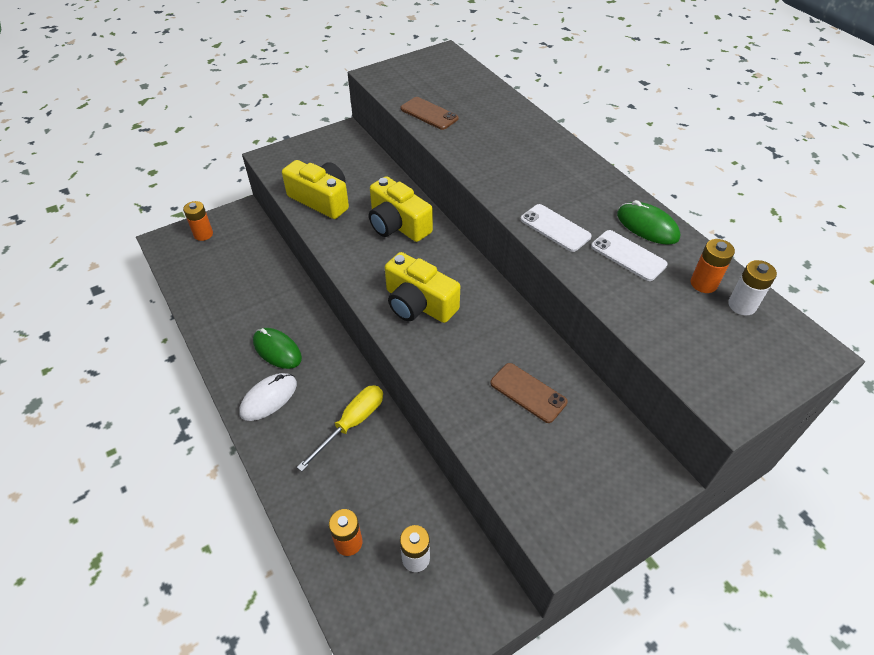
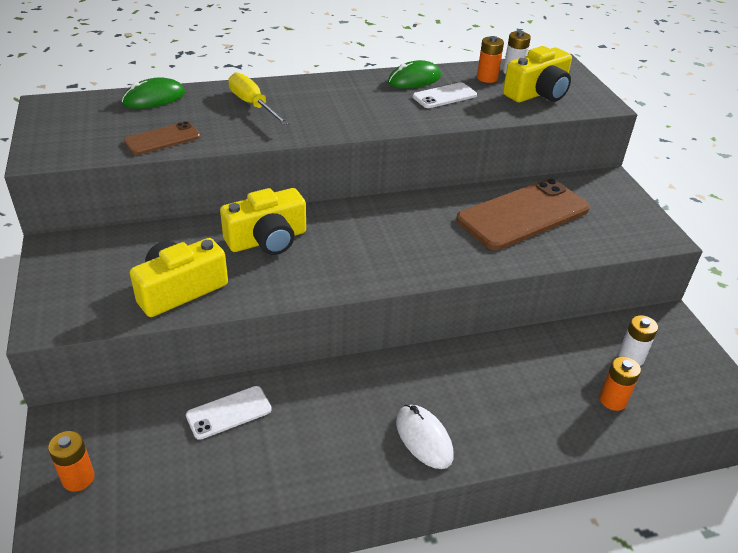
camera: 75 degrees left, 10 degrees down
green mouse [253,328,302,369] -> green mouse moved to [122,77,185,109]
yellow screwdriver [297,385,383,472] -> yellow screwdriver moved to [228,72,290,125]
yellow camera [385,252,460,323] -> yellow camera moved to [503,46,572,102]
brown phone [490,363,568,423] -> brown phone [456,178,590,250], size x1.99
white phone [521,204,592,252] -> white phone moved to [186,386,272,440]

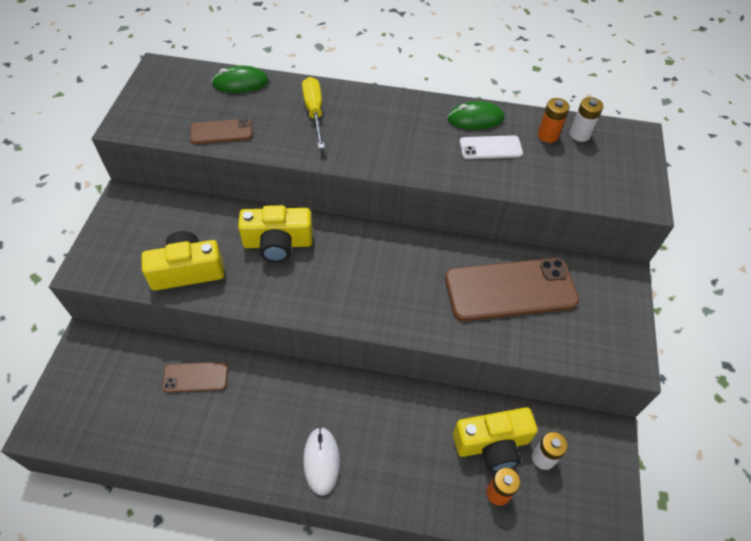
camera: 25 degrees right, 15 degrees up
orange battery [48,431,95,492] -> none
white phone [186,386,272,440] -> brown phone [162,362,228,393]
yellow camera [503,46,572,102] -> yellow camera moved to [453,407,538,472]

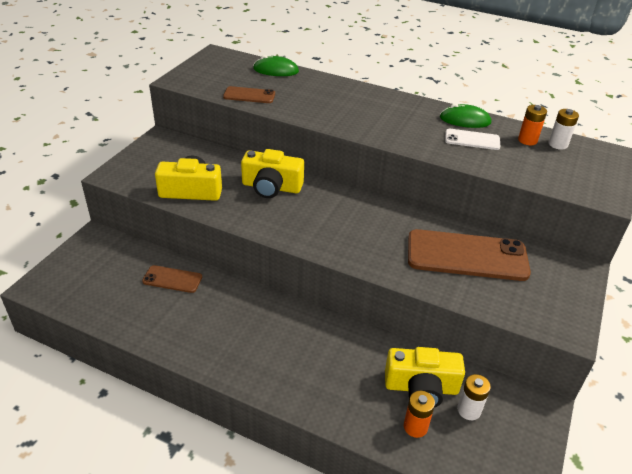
camera: 15 degrees right, 15 degrees down
yellow screwdriver [302,77,325,149] -> none
white mouse [303,427,340,495] -> none

